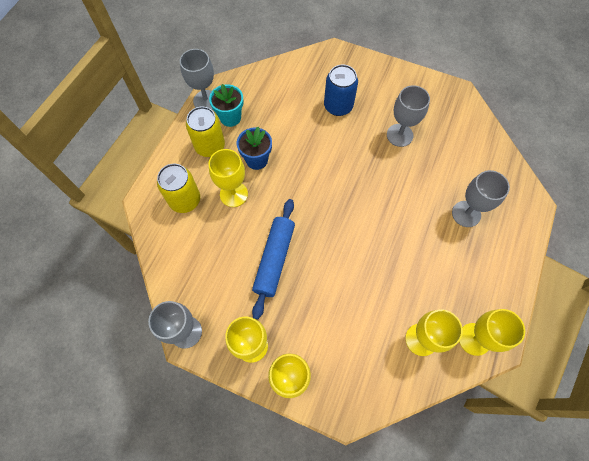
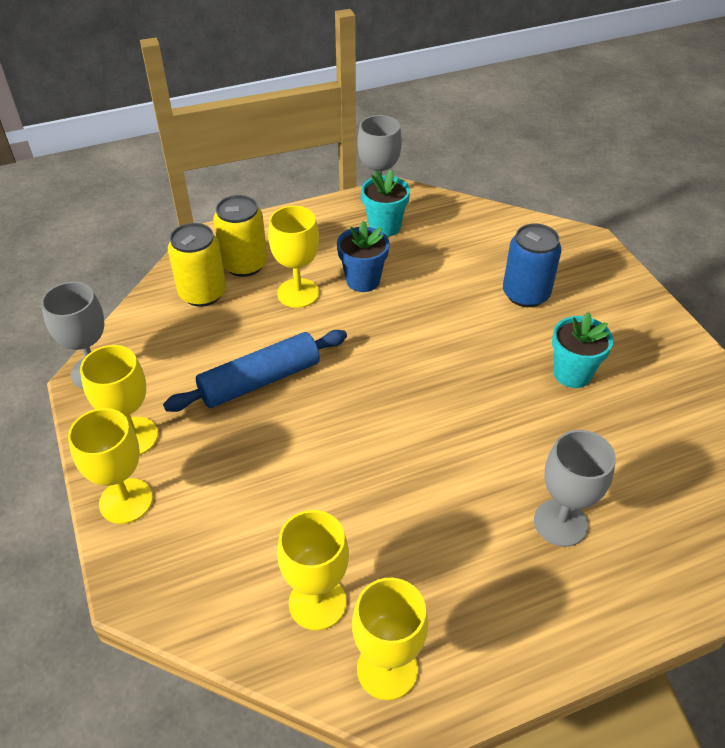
camera: 45 degrees right, 20 degrees down
yellow can [186,107,225,157] -> yellow can moved to [168,223,226,307]
grey goblet [387,85,430,147] -> turquoise flower pot [552,312,613,388]

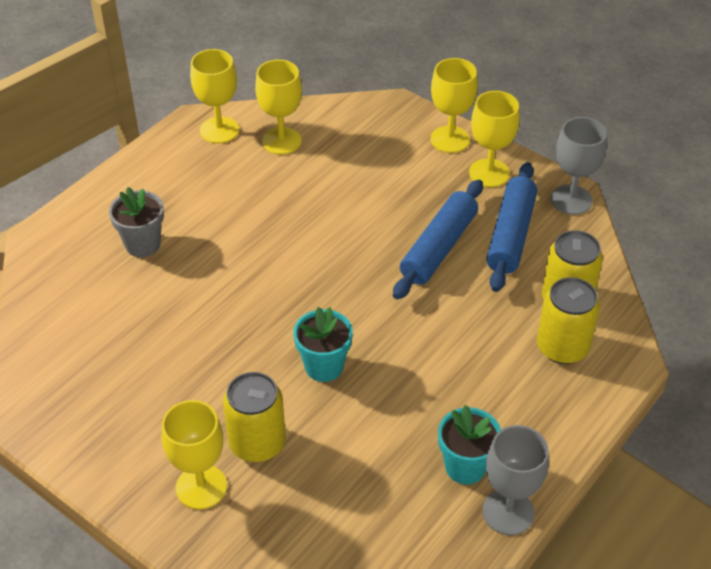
camera: 150 degrees right, 0 degrees up
yellow goblet [268,206,319,308] -> yellow goblet moved to [162,400,227,509]
blue flower pot [337,220,390,292] -> none
blue can [503,224,561,307] -> yellow can [223,372,286,462]
grey goblet [534,430,616,547] -> grey flower pot [109,187,164,257]
turquoise flower pot [552,312,613,388] -> turquoise flower pot moved to [293,307,353,382]
none -> blue rolling pin [486,162,537,292]

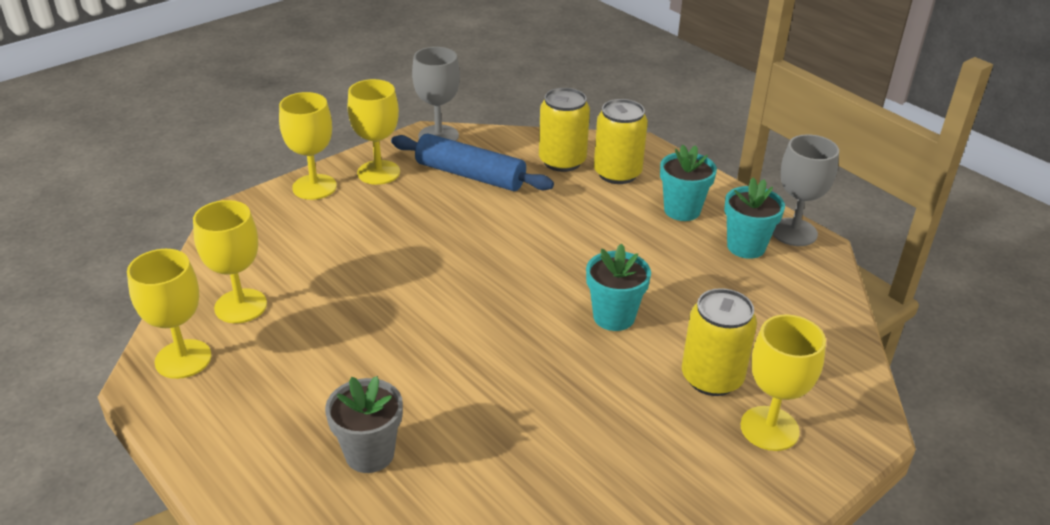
camera: 80 degrees left, 10 degrees down
blue rolling pin [393,180,483,299] -> none
none -> turquoise flower pot [660,145,717,221]

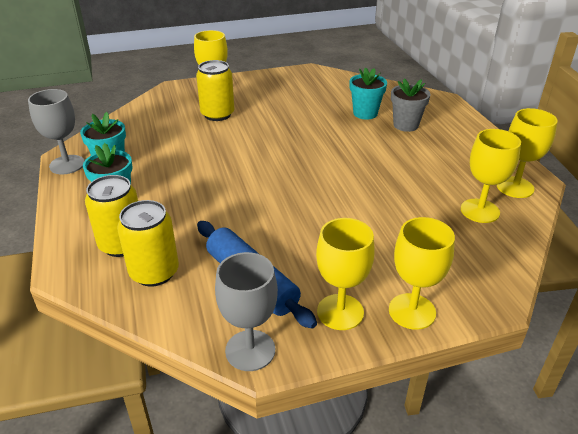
camera: 155 degrees left, 0 degrees up
turquoise flower pot [586,244,651,331] -> turquoise flower pot moved to [350,68,387,120]

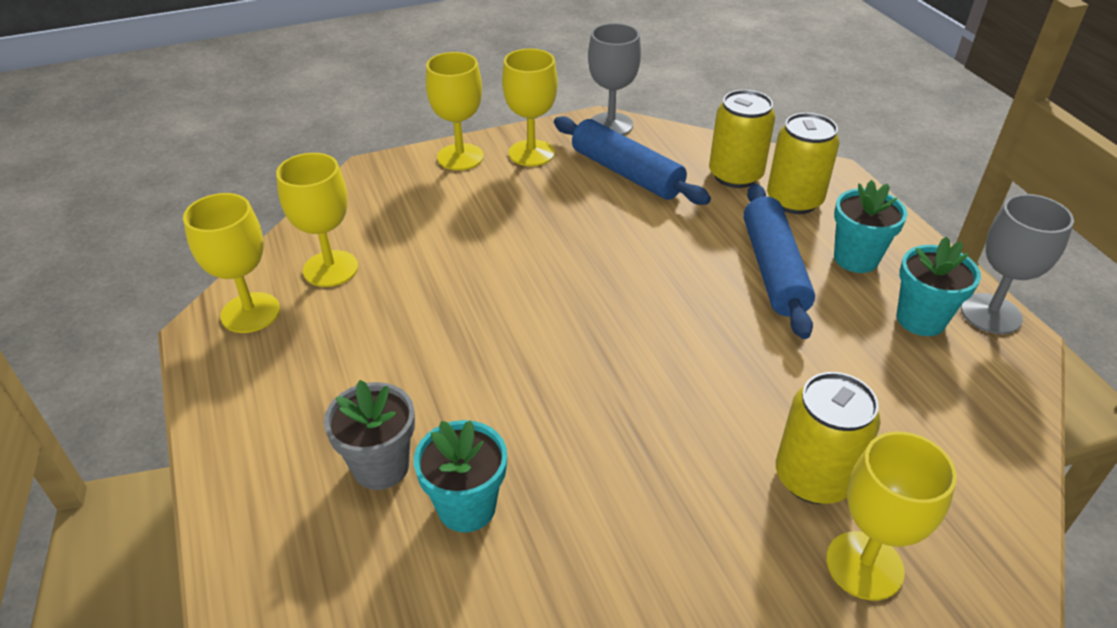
camera: 175 degrees right, 5 degrees up
none -> blue rolling pin [743,183,815,339]

